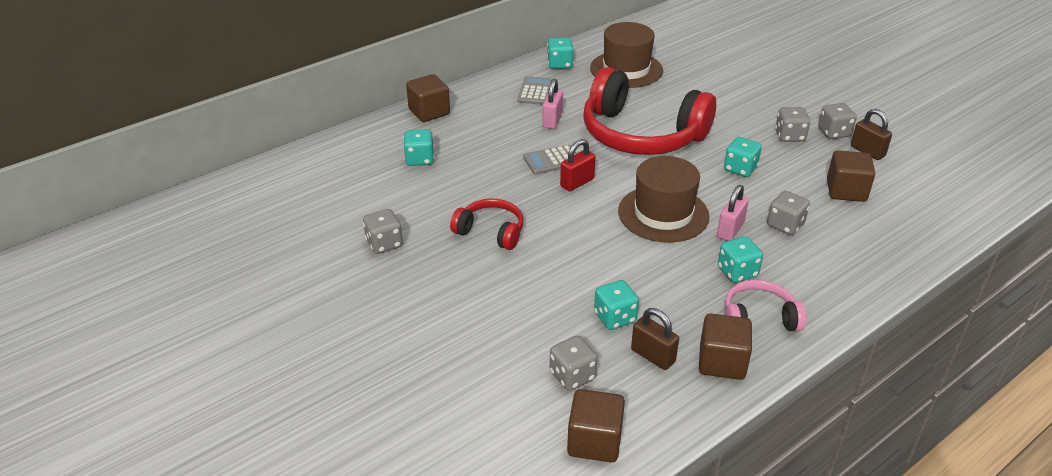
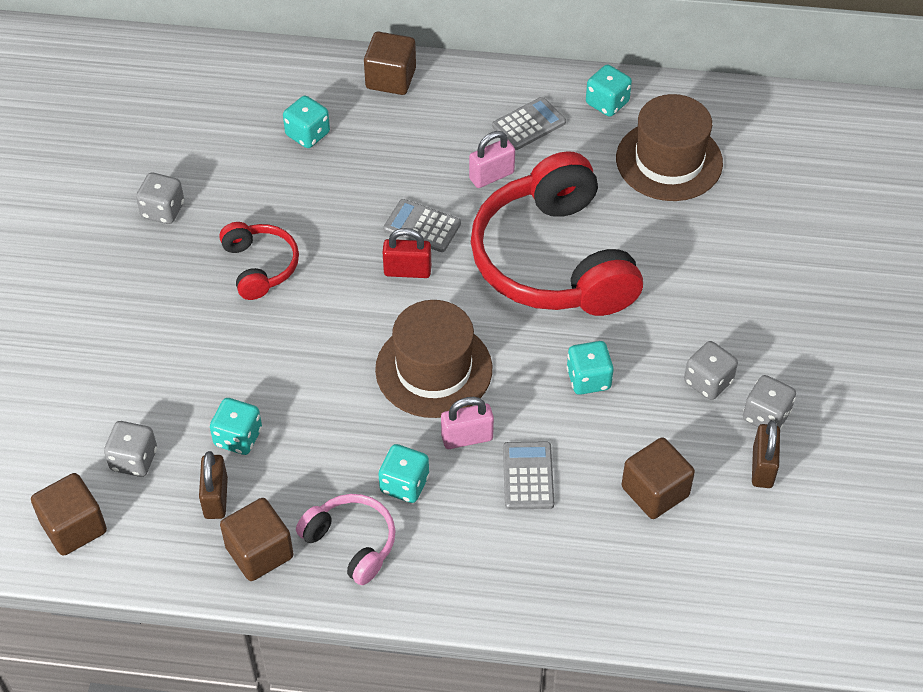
camera: 45 degrees right, 15 degrees up
grey dice [767,191,810,235] -> grey calculator [503,441,554,509]

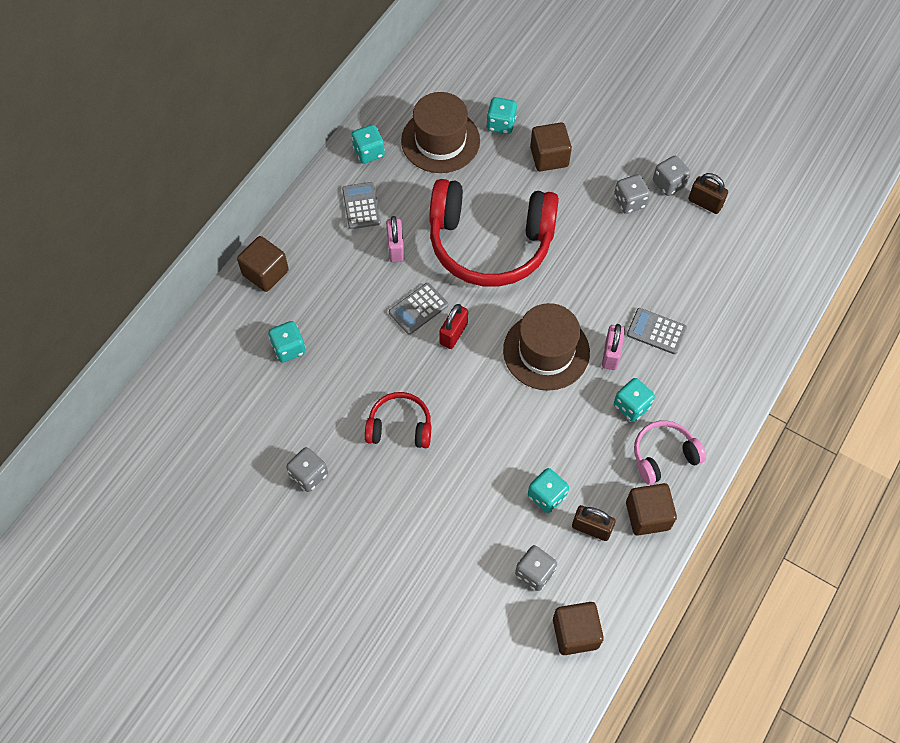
camera: 65 degrees left, 10 degrees up
turquoise dice [567,341,614,395] -> turquoise dice moved to [486,97,517,134]
brown cube [622,437,695,519] -> brown cube moved to [530,123,572,171]

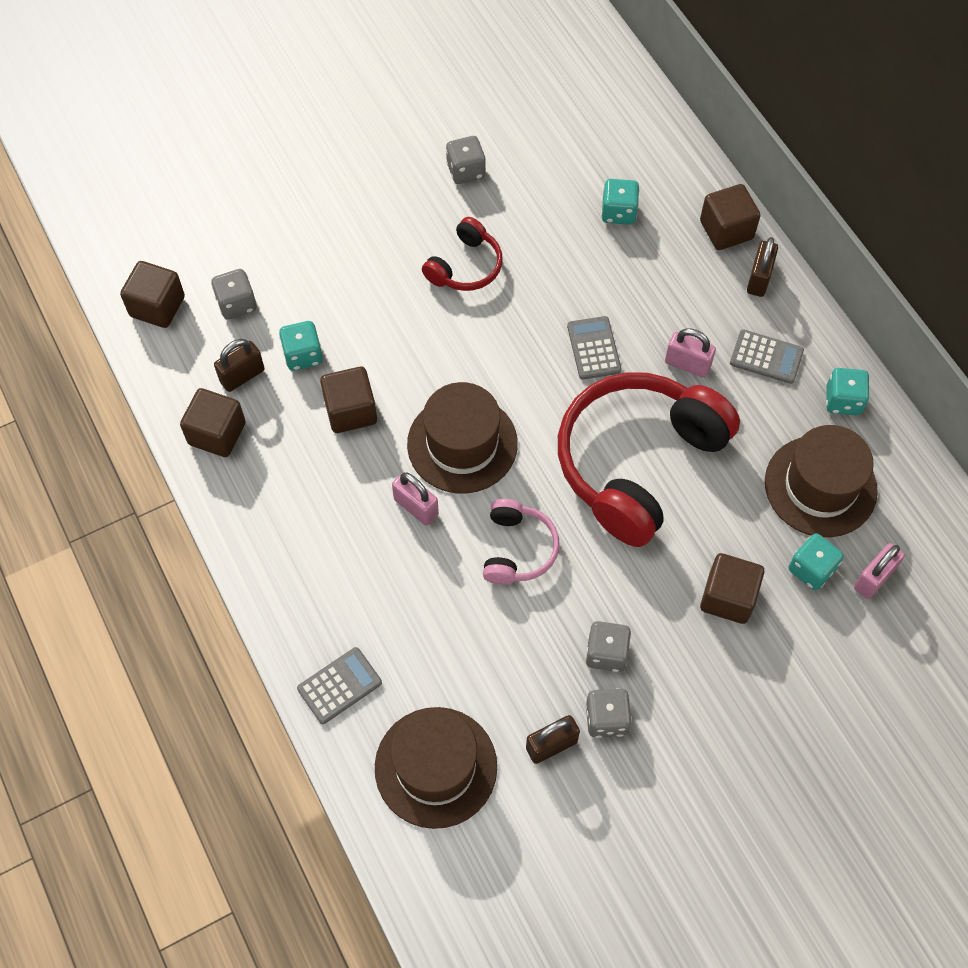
camera: 120 degrees right, 0 degrees up
red padlock [439,304,468,349] -> none
turquoise dice [614,378,655,422] -> none
grey calculator [627,308,687,354] -> grey calculator moved to [297,647,382,724]
pink headphones [634,420,706,485] -> pink headphones moved to [483,499,560,585]
none -> brown cube [320,367,377,433]
none -> brown hat [375,707,497,829]
none -> brown padlock [747,237,778,297]
none -> pink padlock [854,543,905,599]

